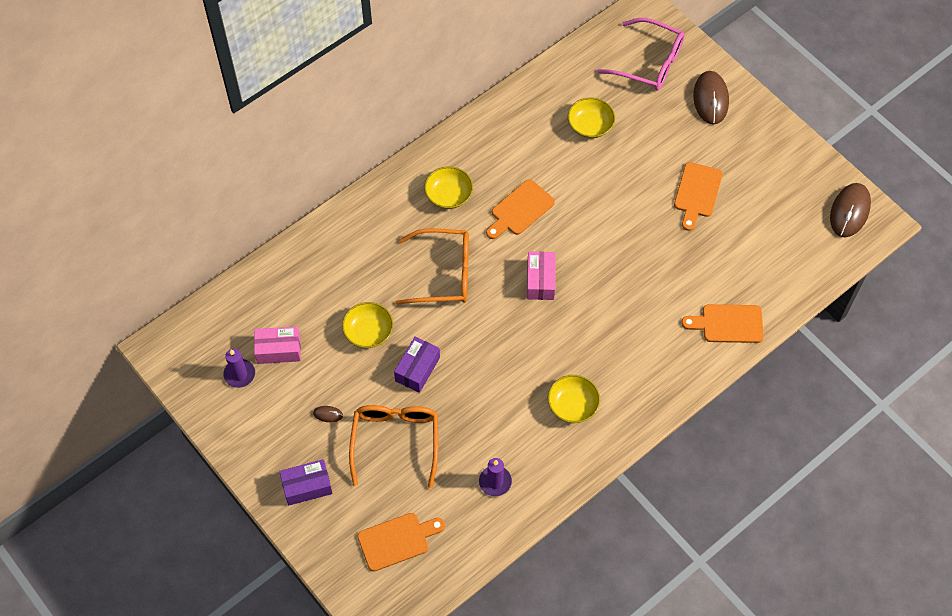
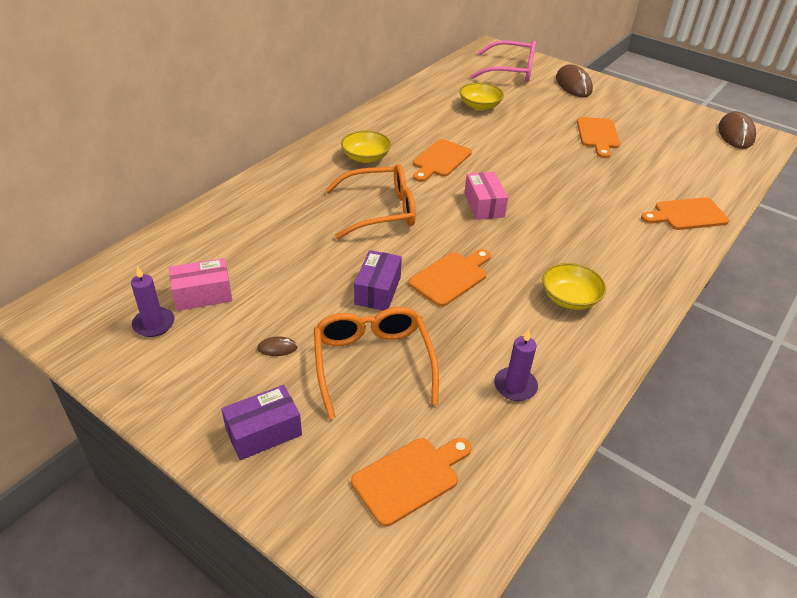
camera: 15 degrees left, 20 degrees down
yellow bowl [342,302,393,348] -> none
none -> orange cutting board [408,249,491,307]

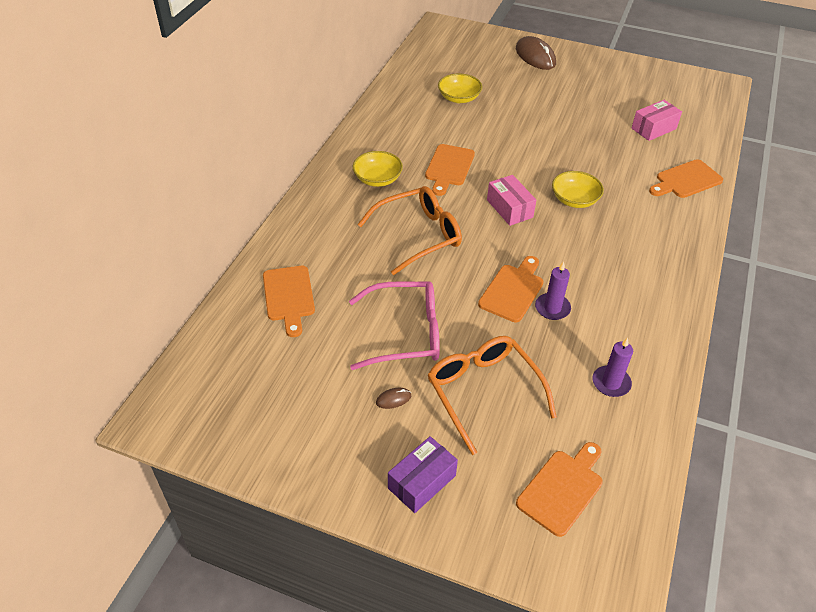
camera: 15 degrees left, 5 degrees up
purple candle [131,266,175,337] -> purple candle moved to [535,261,571,320]
pink box [169,258,232,311] -> pink box moved to [631,100,682,141]
purple box [354,250,402,311] -> none
pink glasses [470,40,536,82] -> pink glasses moved to [349,281,440,370]
yellow bowl [542,263,606,310] -> yellow bowl moved to [552,171,604,208]
orange cutting board [577,117,620,158] -> orange cutting board moved to [263,266,315,337]
brown mouse [718,111,756,149] -> none

